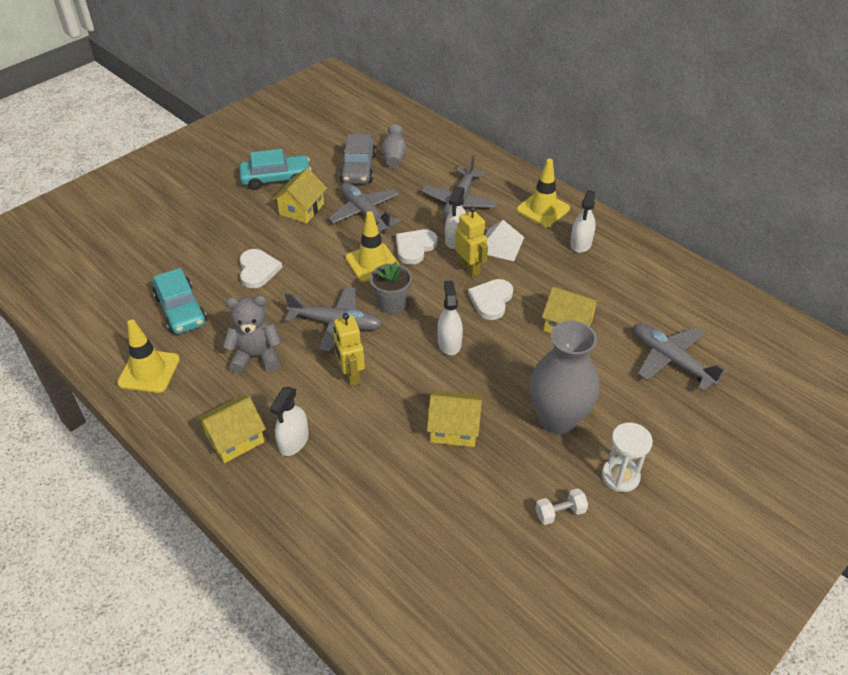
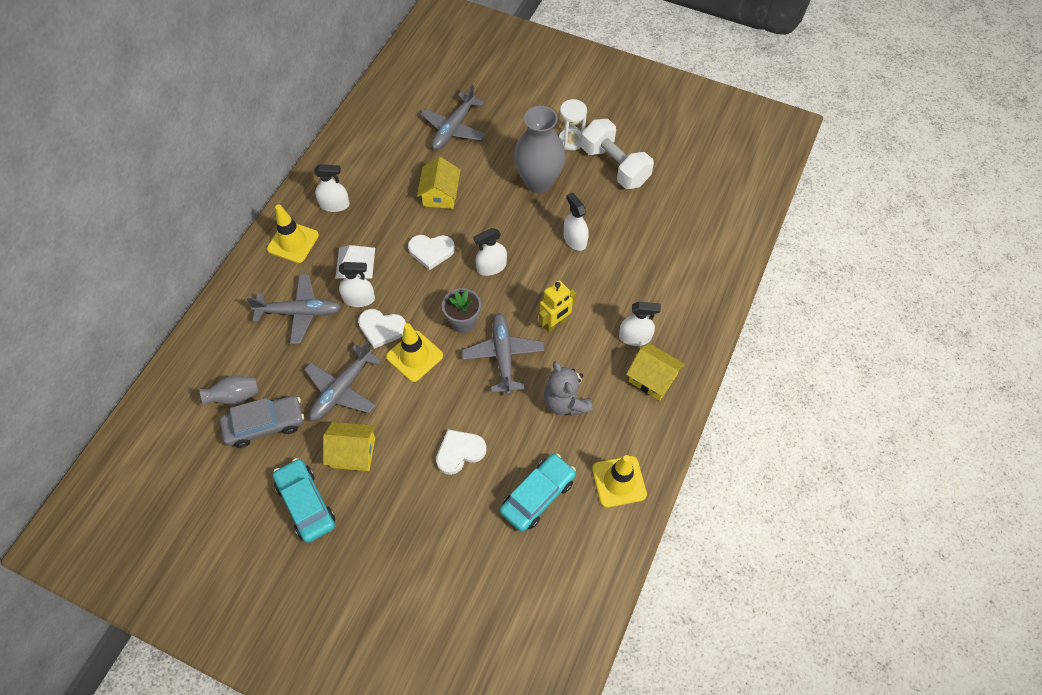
camera: 110 degrees left, 15 degrees up
yellow house [427,390,483,447] -> white spray bottle [564,192,589,251]
yellow robot [455,206,488,277] -> none
white dumbbell [535,488,588,525] -> white dumbbell [581,119,654,189], size x2.28

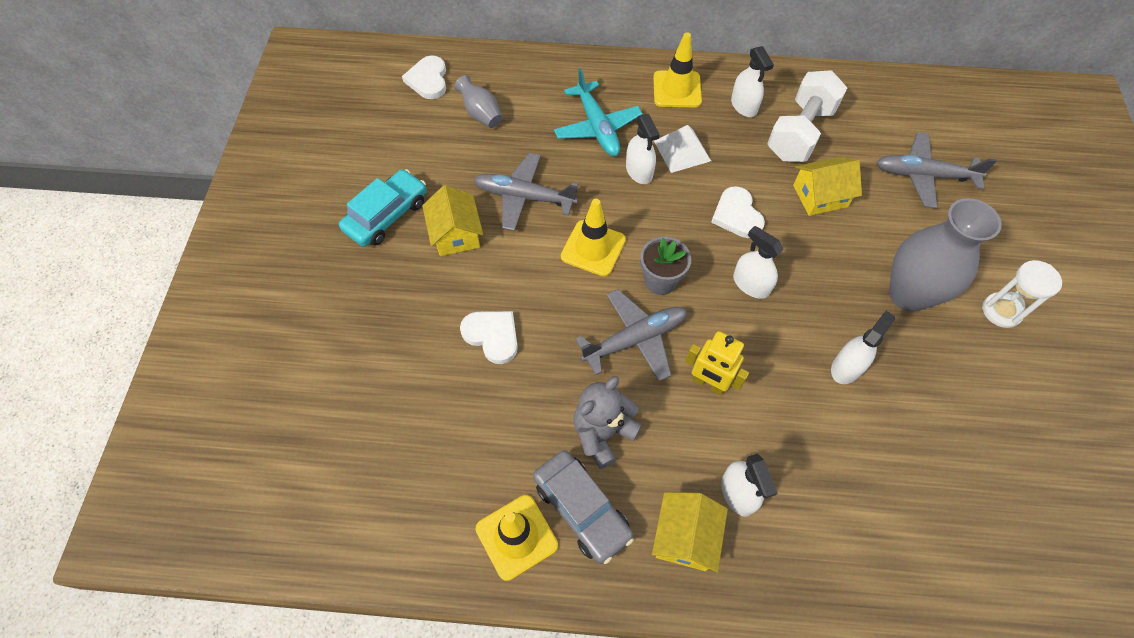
camera: 70 degrees right, 0 degrees up
grey car [220,395,304,448] -> grey car moved to [533,450,634,564]
grey plane [247,274,342,344] -> turquoise plane [554,68,643,156]
white heart [358,309,406,349] -> white heart moved to [402,56,446,99]
turquoise car [500,453,576,532] -> none
white dumbbell [581,119,654,189] -> white dumbbell moved to [767,70,847,162]

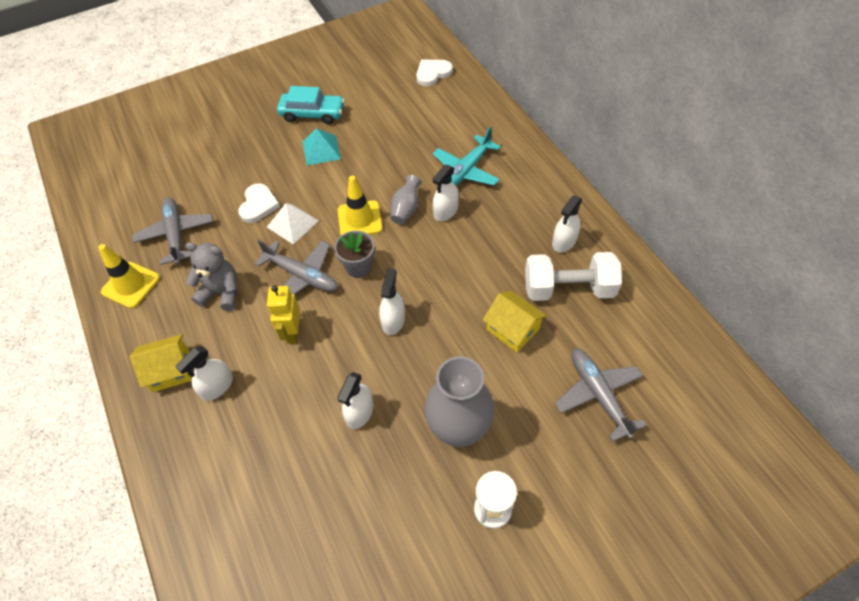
camera: 60 degrees right, 5 degrees down
yellow house [422,185,483,256] -> turquoise pyramid [303,128,341,165]
grey vase [454,75,502,128] -> grey vase moved to [391,175,422,224]
grey plane [474,153,578,231] -> grey plane moved to [132,197,213,265]
grey car [533,450,634,564] -> none
yellow traffic cone [653,32,702,107] -> none
white pyramid [654,125,711,173] -> white pyramid moved to [267,203,319,244]
white heart [711,186,765,238] -> none
white spray bottle [831,311,895,384] -> white spray bottle turned 105 degrees clockwise [337,372,374,429]

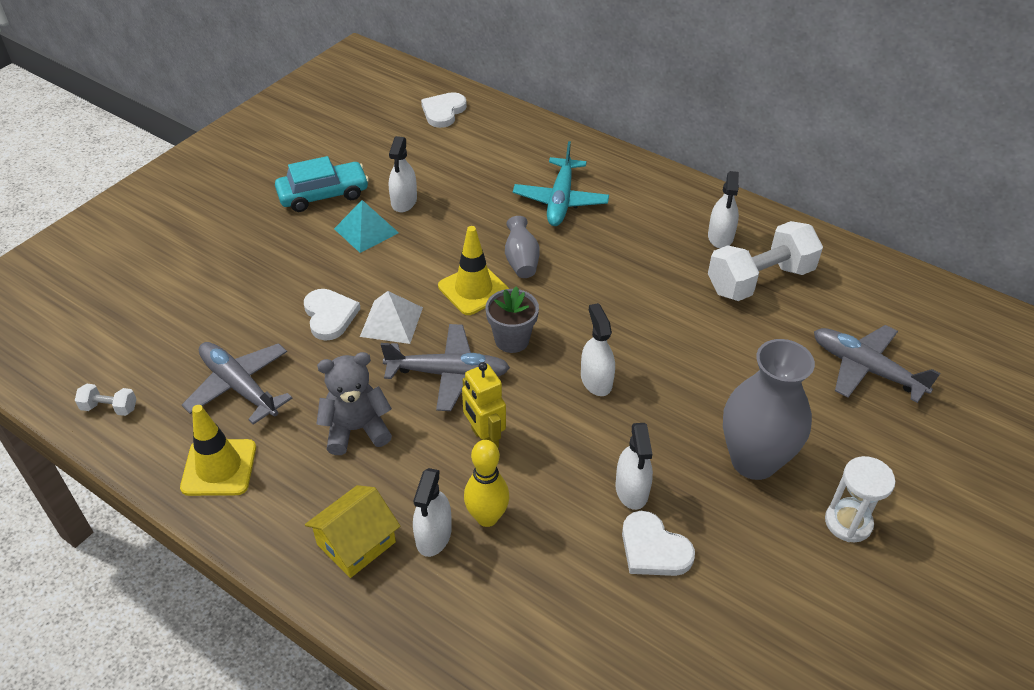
camera: 30 degrees left, 10 degrees down
white spray bottle [433,165,459,221] -> white spray bottle moved to [389,136,417,212]
yellow house [483,291,547,352] -> none
none -> white dumbbell [75,383,136,416]
none -> yellow bowling pin [464,440,509,527]
none -> white heart [622,511,695,576]

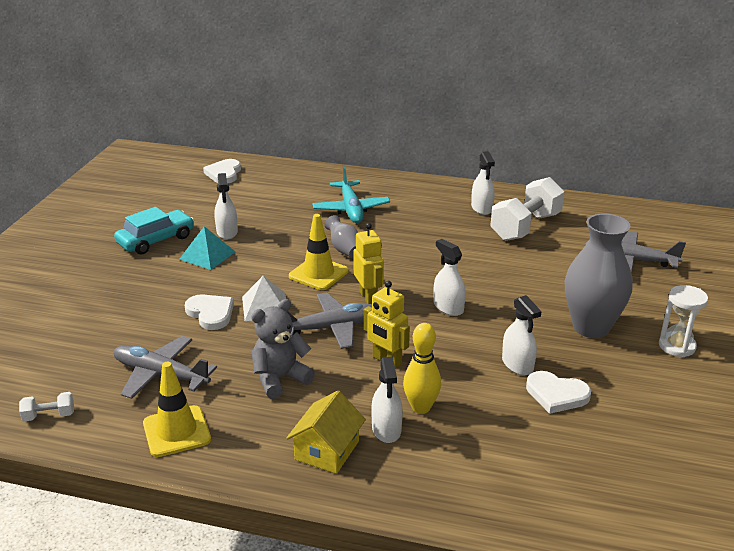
camera: 20 degrees left, 15 degrees down
grey flower pot [486,286,539,353] -> yellow robot [353,223,384,304]

